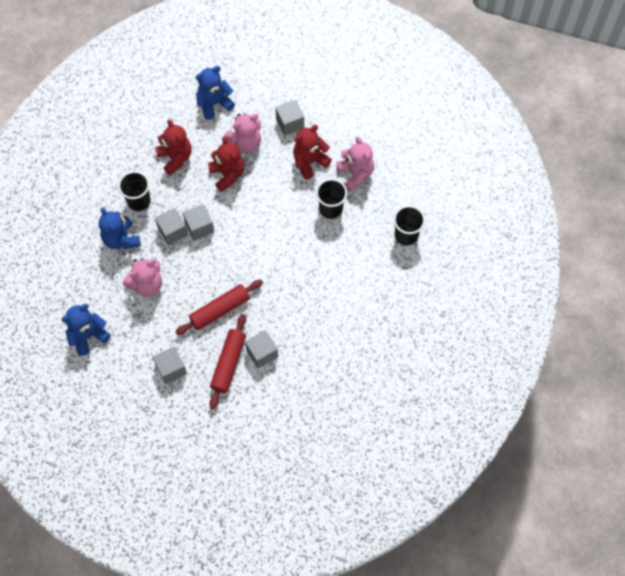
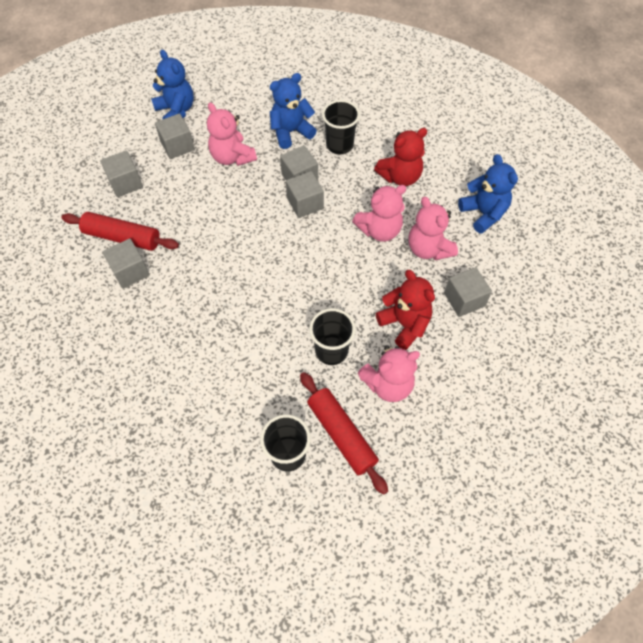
camera: 90 degrees right, 5 degrees down
red rolling pin [175,280,263,335] -> red rolling pin moved to [300,372,388,495]
red teddy bear [208,137,244,192] -> pink teddy bear [352,185,406,242]
none -> grey cube [155,113,195,159]

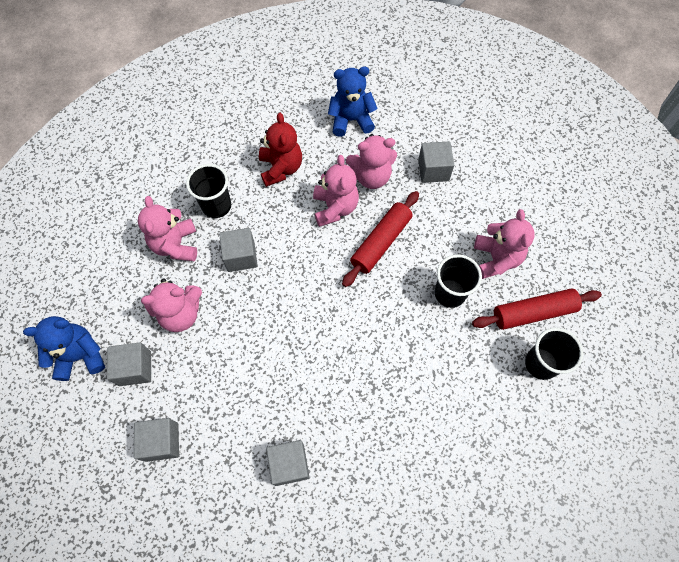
camera: 70 degrees left, 5 degrees up
red rolling pin [61,212,179,251] -> red rolling pin moved to [342,191,419,287]
blue teddy bear [270,73,317,149] -> pink teddy bear [138,196,197,261]
grey cube [286,171,324,218] -> none
red teddy bear [376,270,435,350] -> none

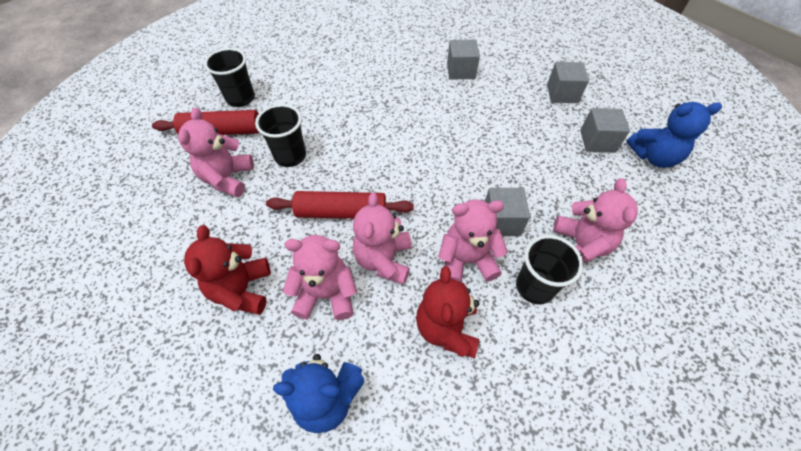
camera: 170 degrees left, 10 degrees down
pink teddy bear [141,278,202,332] -> pink teddy bear moved to [438,200,508,282]
red rolling pin [342,191,419,287] -> red rolling pin turned 45 degrees clockwise [266,191,414,219]
grey cube [418,142,454,183] -> red teddy bear [184,225,271,315]

